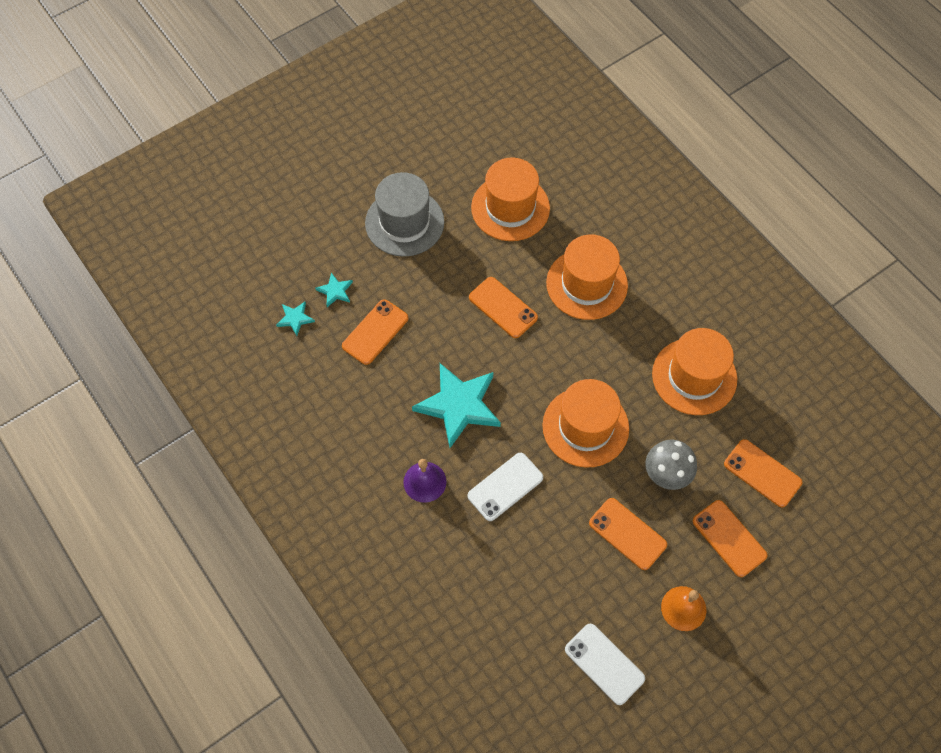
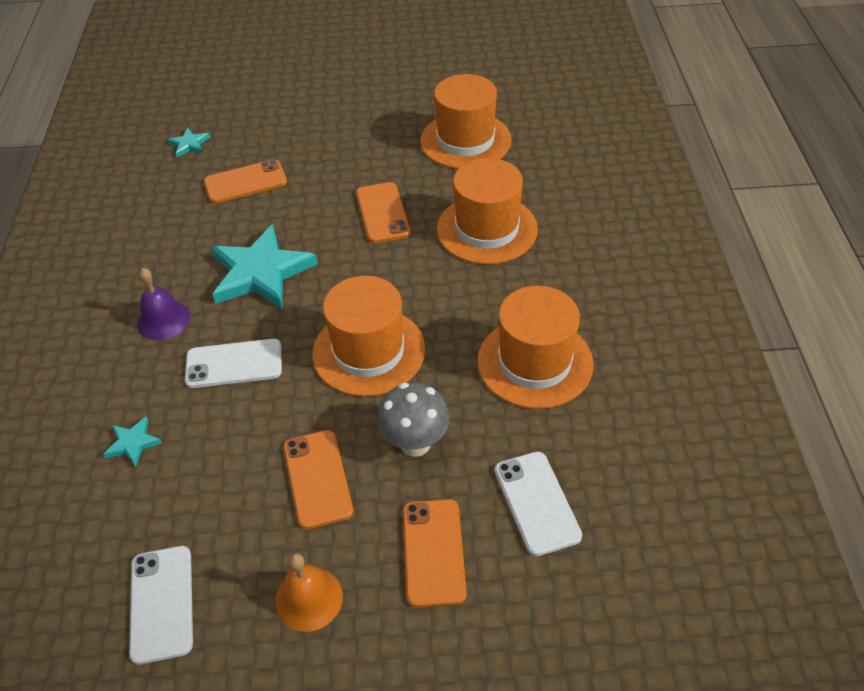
camera: 35 degrees right, 15 degrees down
turquoise star [315,273,353,307] -> turquoise star moved to [103,416,162,467]
grey hat [365,172,445,257] -> none
orange phone [724,439,802,507] -> white phone [495,452,582,556]

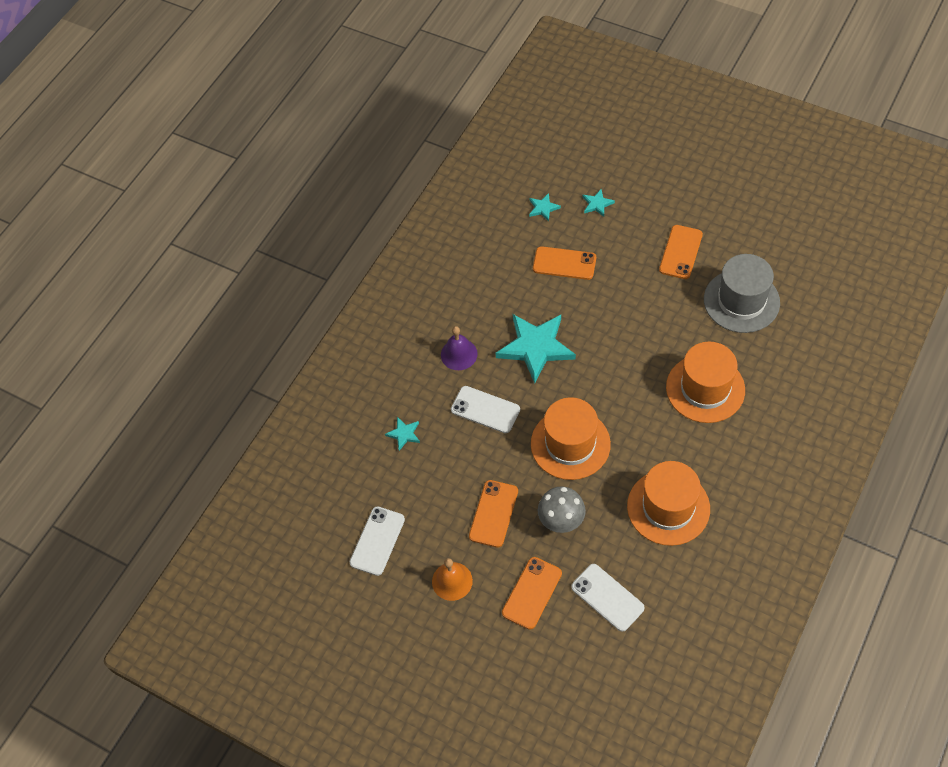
camera: 35 degrees right, 10 degrees up
orange phone [356,182,410,243] -> orange phone moved to [659,225,703,279]
orange hat [420,74,512,169] -> grey hat [704,254,780,333]
white phone [495,452,582,556] -> white phone turned 60 degrees counterclockwise [571,564,645,632]
none -> turquoise star [582,189,615,217]

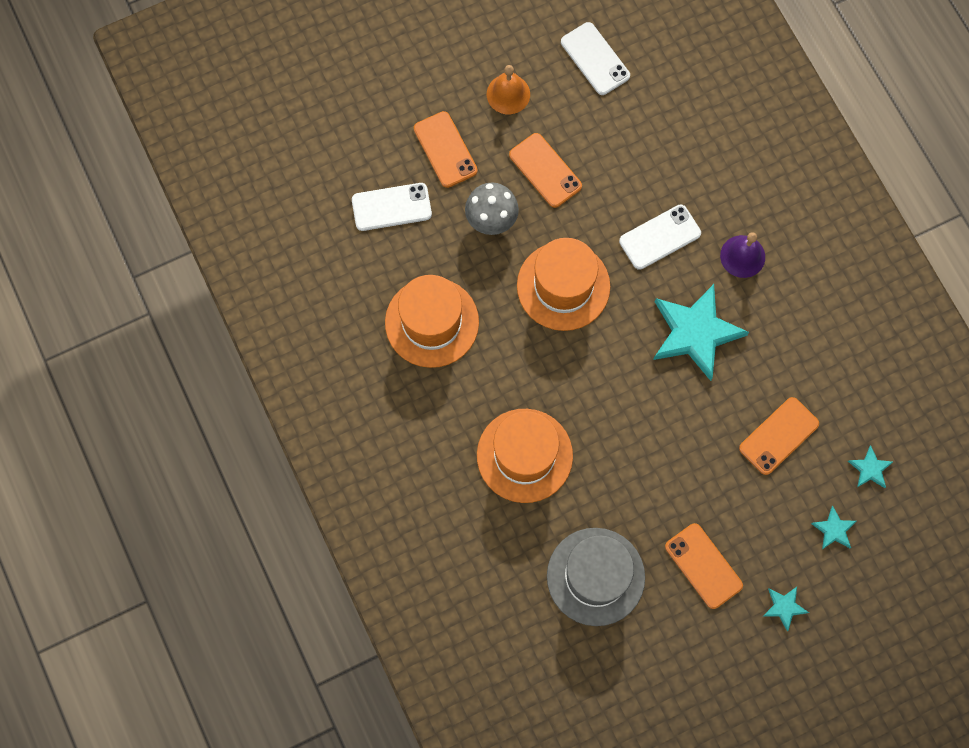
camera: 120 degrees right, 15 degrees up
turquoise star [385,417,420,451] -> turquoise star moved to [763,587,809,631]

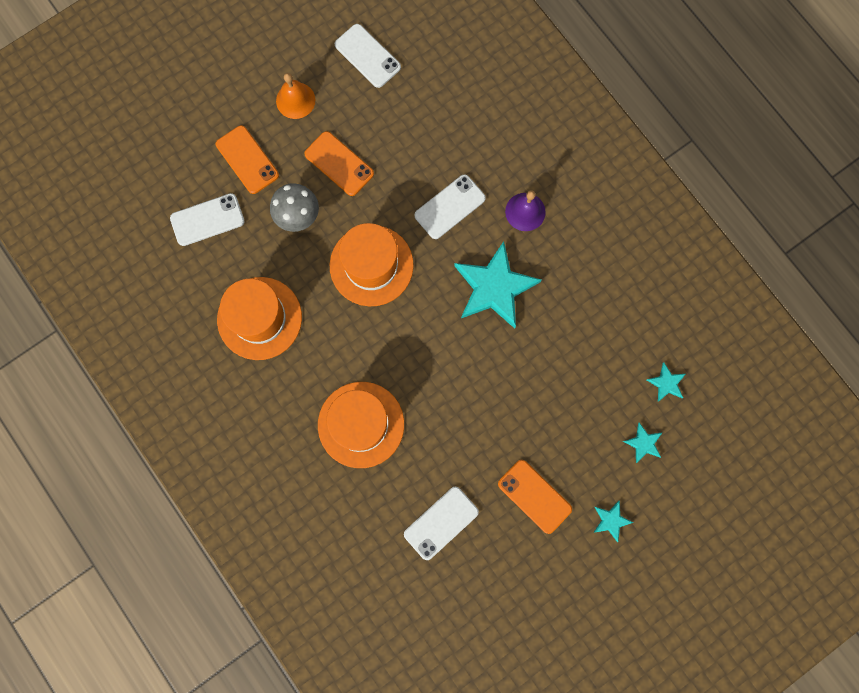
camera: 10 degrees left, 5 degrees up
grey hat [547,528,645,626] -> white phone [404,487,479,560]
orange phone [739,397,819,475] -> none

